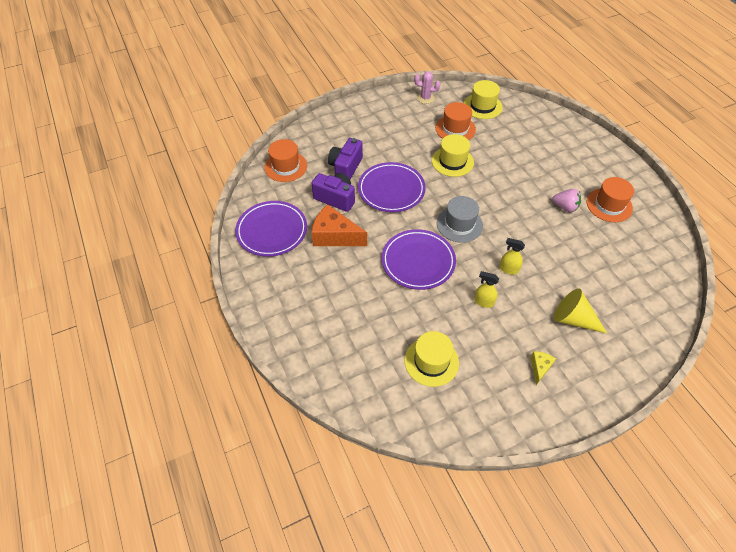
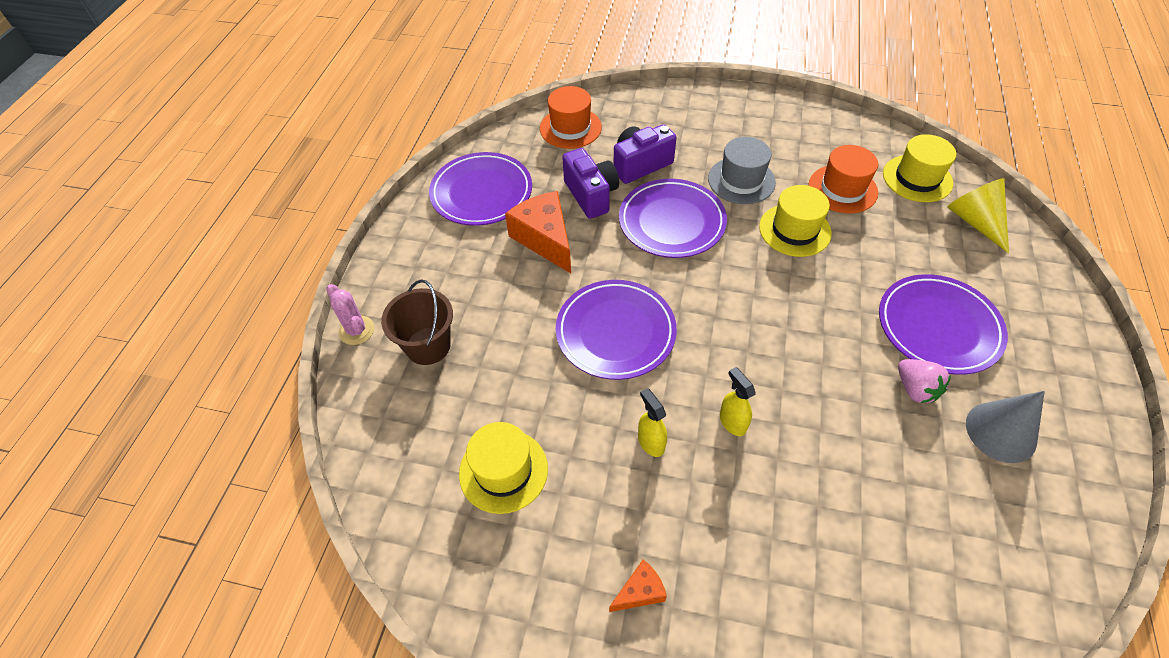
camera: 40 degrees right, 0 degrees up
pink cactus [414,71,440,104] -> pink cactus moved to [326,284,375,345]
grey hat [437,196,483,243] -> grey hat moved to [708,137,776,204]
yellow cheese [531,351,556,385] -> orange cheese [609,560,667,612]
yellow cone [554,289,607,333] -> yellow cone moved to [947,178,1009,253]
orange hat [587,177,634,222] -> grey cone [966,391,1045,463]
none -> brown bucket [381,280,453,365]
none -> purple plate [879,274,1008,375]

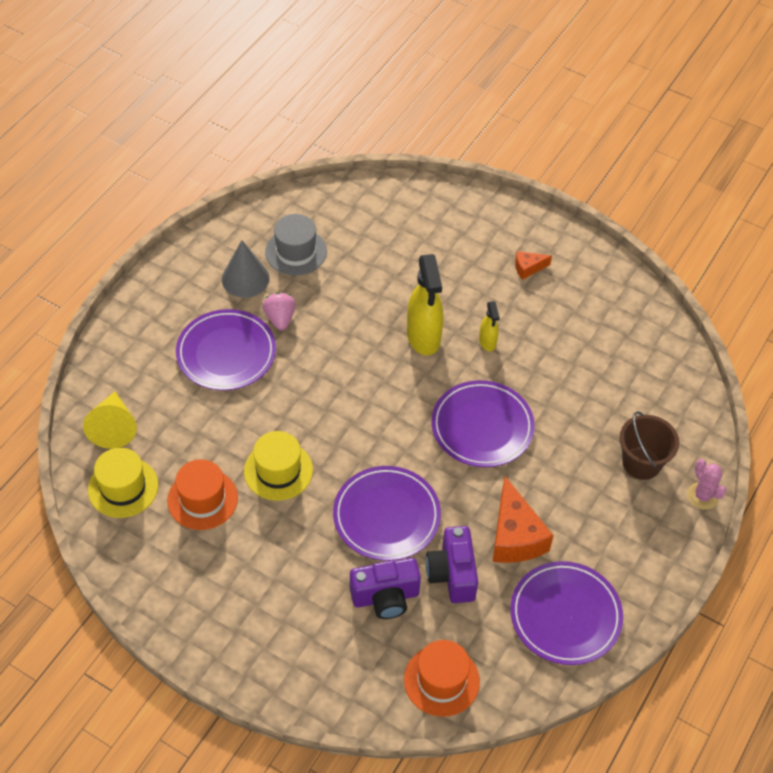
camera: 165 degrees left, 0 degrees up
yellow hat [459,422,548,514] -> none
grey hat [708,137,776,204] -> grey hat moved to [265,214,327,276]
yellow spray bottle [720,367,756,436] -> yellow spray bottle [407,254,443,355], size x1.97

